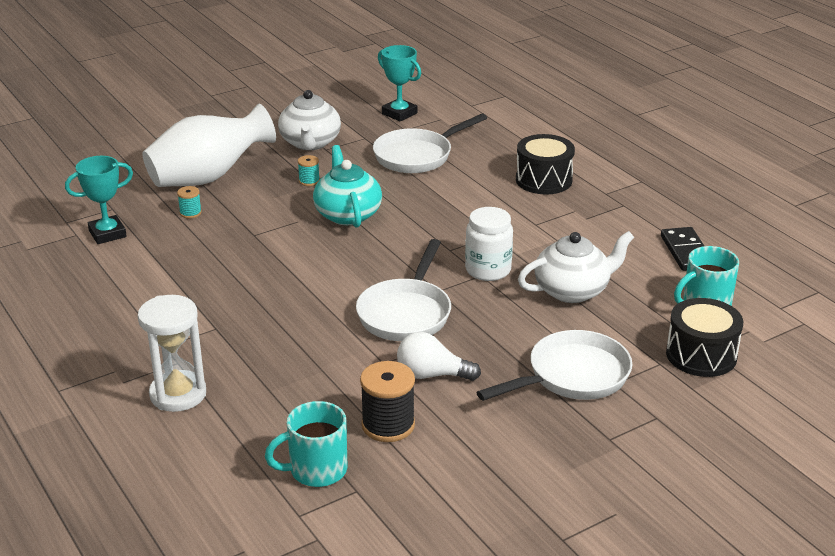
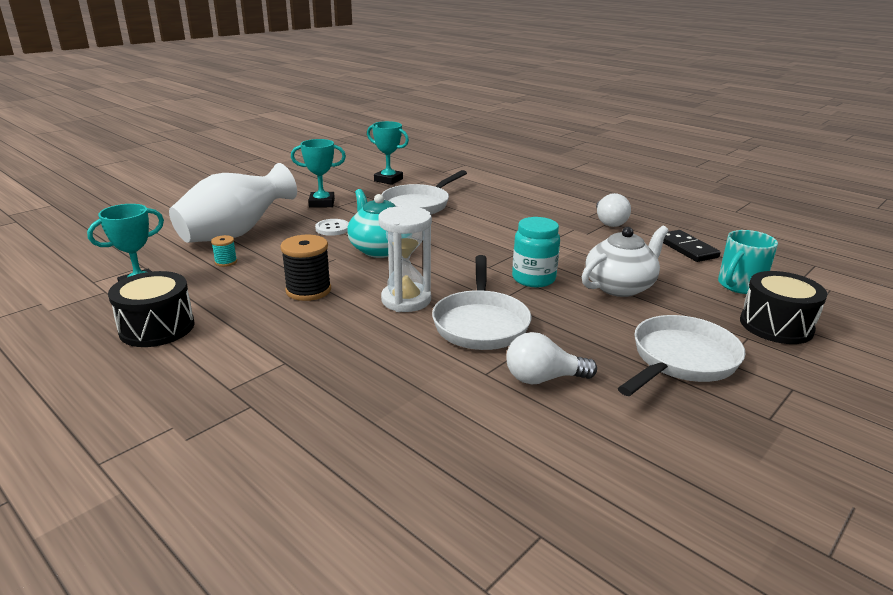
camera: 15 degrees left, 5 degrees down
white hourglass [138,295,206,412] -> white hourglass moved to [378,206,432,312]
turquoise mug [265,401,347,487] -> none
white teapot [278,90,341,150] -> turquoise trophy [291,139,346,208]
turquoise spool [298,155,320,186] -> white button [315,219,349,236]
black spool [360,361,415,442] -> black spool moved to [280,235,331,301]
white jar [465,207,513,281] -> turquoise jar [512,217,560,288]
black drum [516,134,575,194] -> black drum moved to [108,271,195,347]
none -> white light bulb [596,193,631,227]

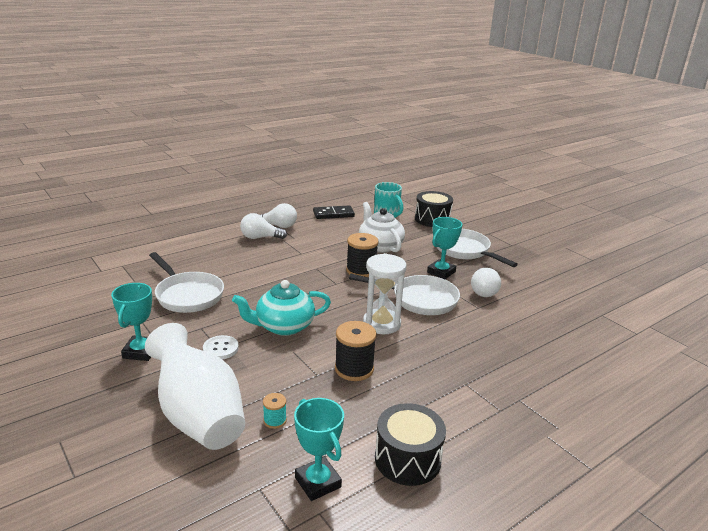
camera: 80 degrees left, 0 degrees up
turquoise trophy [367,121,409,185] -> turquoise trophy moved to [427,217,462,279]
turquoise jar [512,217,560,288] -> black spool [346,233,379,277]
none -> white light bulb [240,213,287,239]

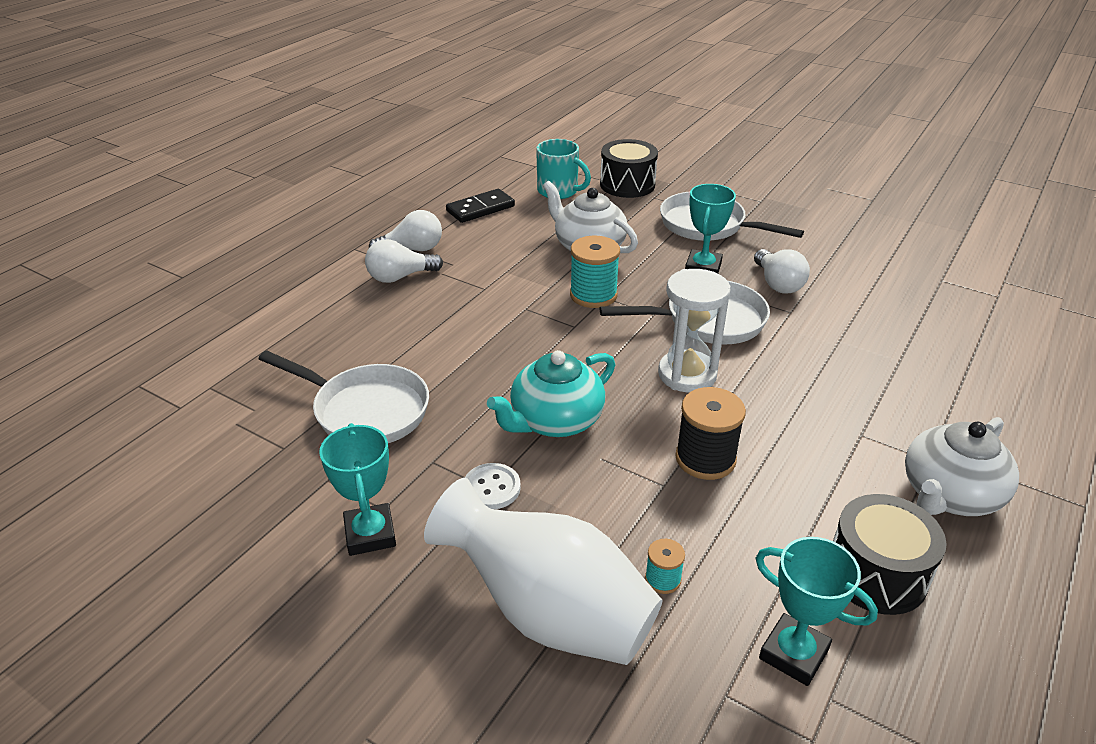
camera: 20 degrees left, 10 degrees up
black spool [346,233,379,277] -> turquoise spool [570,236,620,308]
none -> white teapot [905,417,1019,516]

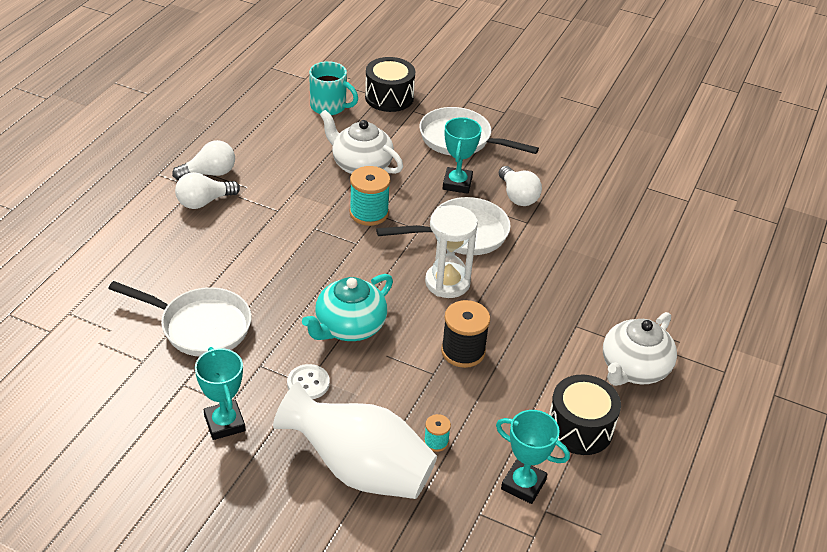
camera: 10 degrees left, 5 degrees up
black domino [446,189,515,223] -> none

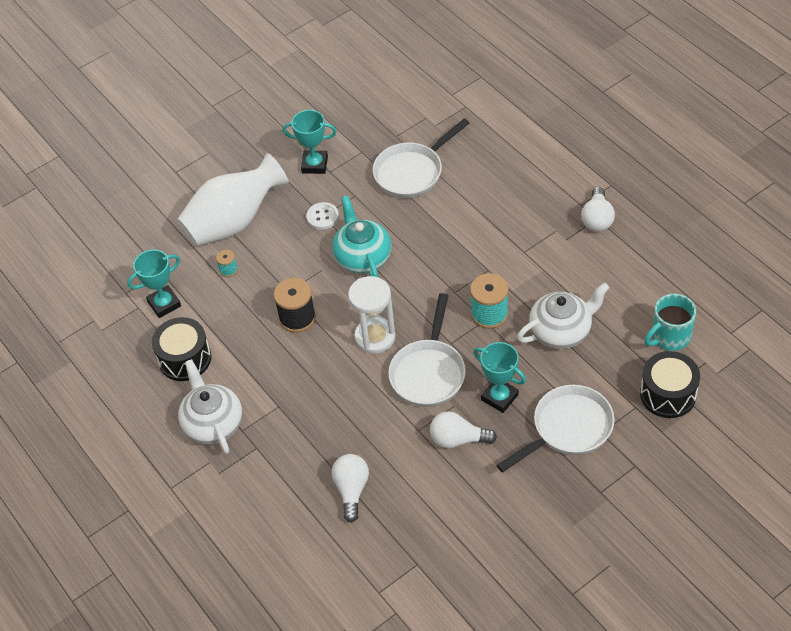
camera: 125 degrees right, 10 degrees up
white light bulb [175,172,240,209] -> white light bulb moved to [332,454,369,523]

